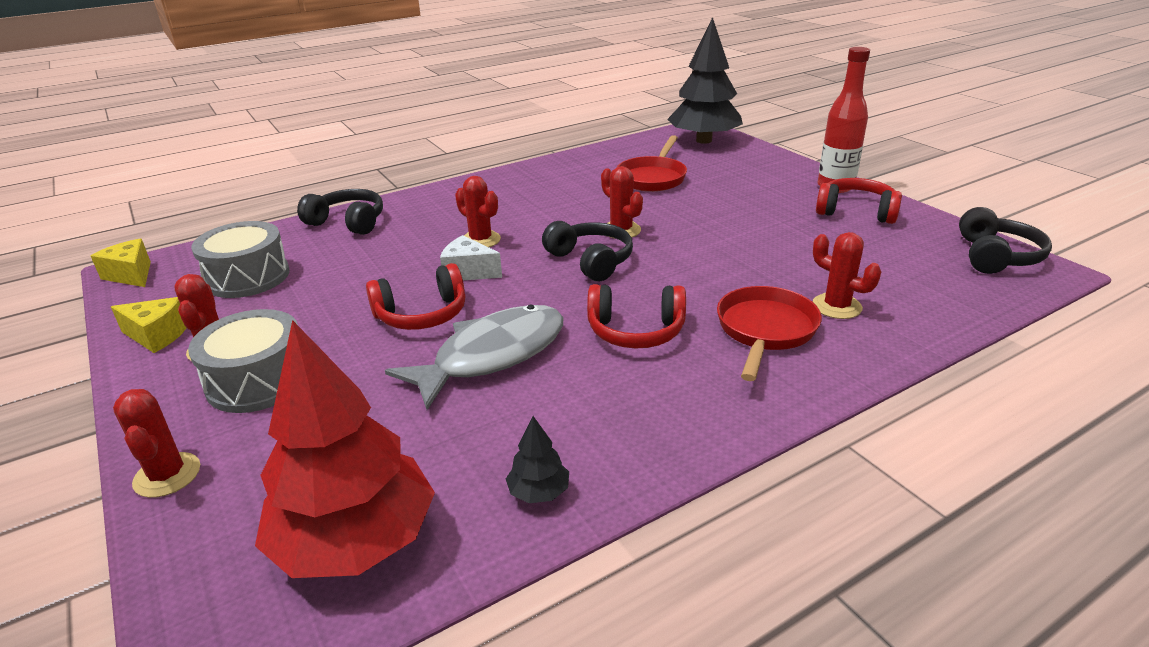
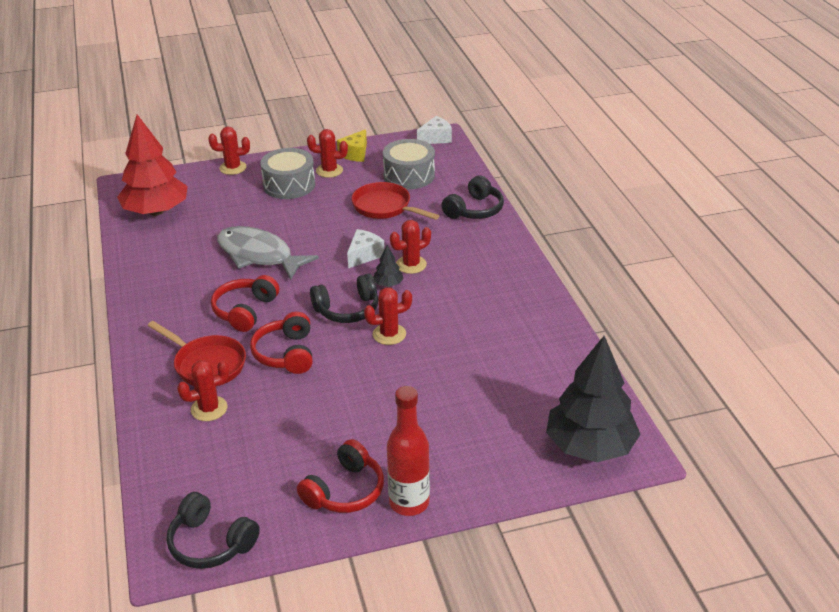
camera: 105 degrees right, 5 degrees up
yellow cheese [91,239,151,287] -> white cheese [417,116,452,144]
red headphones [366,263,465,330] -> red headphones moved to [250,312,313,374]
grey fish [385,304,564,410] -> grey fish turned 150 degrees clockwise [217,226,319,280]
black tree [506,416,569,503] -> black tree moved to [373,245,404,287]
red pan [617,135,687,192] -> red pan moved to [352,182,439,220]

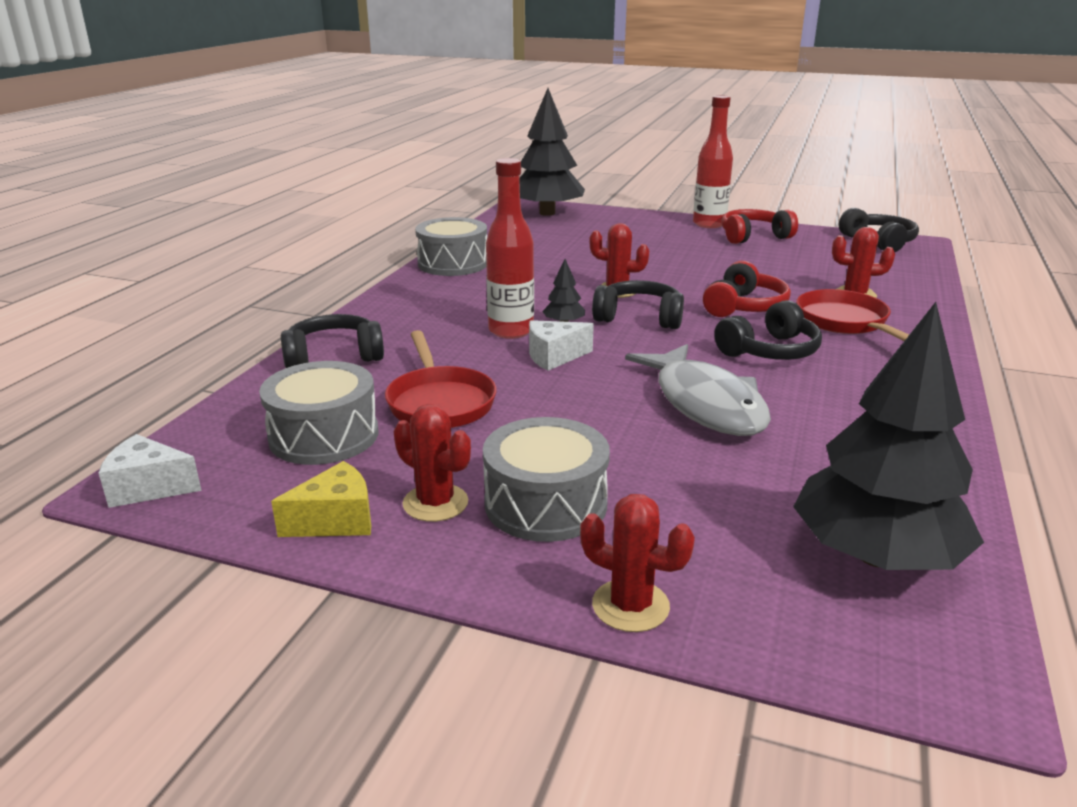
camera: 145 degrees left, 10 degrees down
red tree [117,115,188,216] -> black tree [793,302,984,570]
red headphones [211,275,279,332] -> black headphones [714,300,822,360]
red cactus [390,220,431,274] -> red bottle [486,158,534,339]
none -> grey drum [415,217,487,276]

